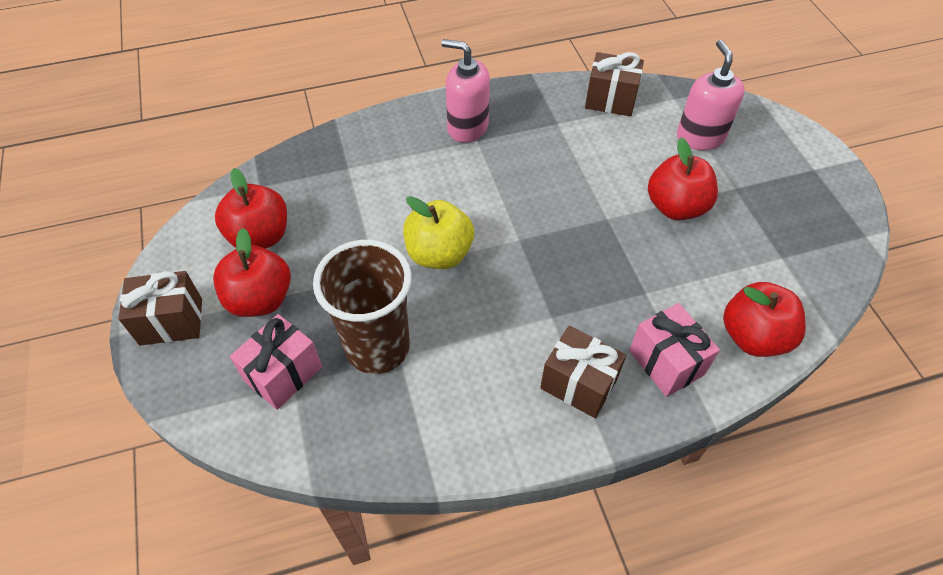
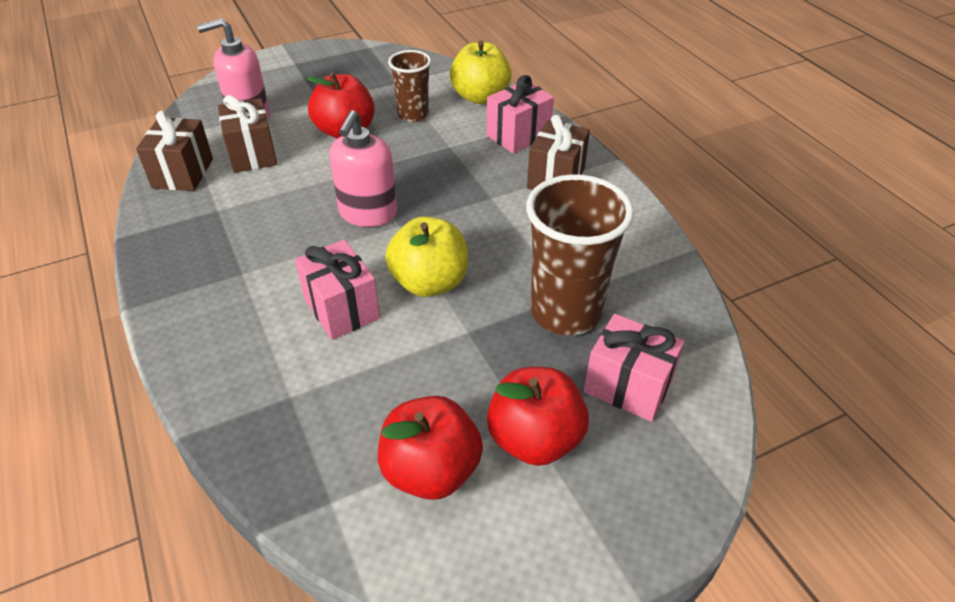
camera: 100 degrees left, 10 degrees down
brown gift [118,271,202,345] -> brown gift moved to [218,95,277,173]
pink soap dispenser [441,39,490,143] -> pink soap dispenser moved to [329,110,397,227]
red apple [723,282,806,357] -> yellow apple [450,41,512,104]
none -> pink gift [295,240,380,340]
none -> brown cup [388,50,431,122]

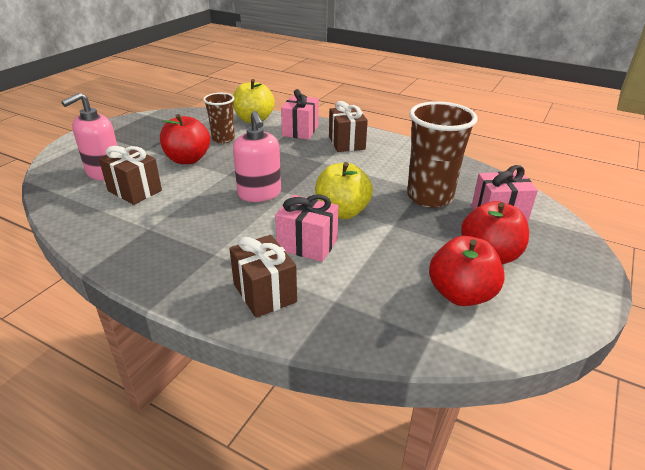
camera: 35 degrees left, 10 degrees down
brown gift [136,111,213,191] -> brown gift moved to [229,235,297,318]

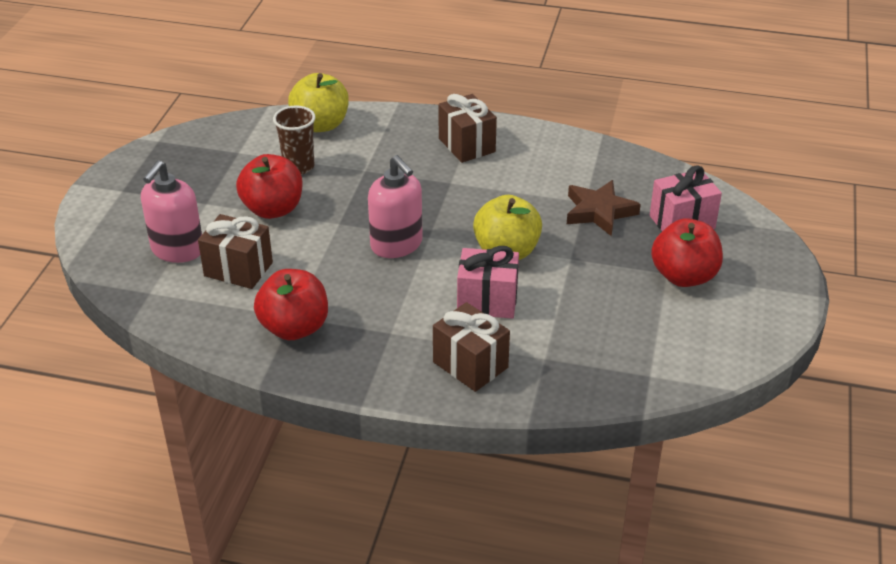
camera: 15 degrees left, 5 degrees up
pink gift [281,89,319,140] -> none
brown cup [407,101,478,208] -> brown star [567,180,641,236]
red apple [429,236,505,306] -> red apple moved to [254,269,328,340]

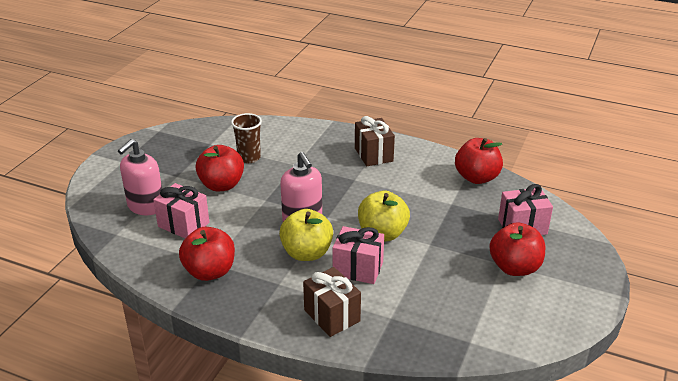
camera: 10 degrees right, 5 degrees down
brown gift [198,214,273,289] -> pink gift [153,183,209,238]
yellow apple [288,73,349,132] -> yellow apple moved to [279,209,333,261]
brown star [567,180,641,236] -> none
none -> red apple [455,138,503,184]

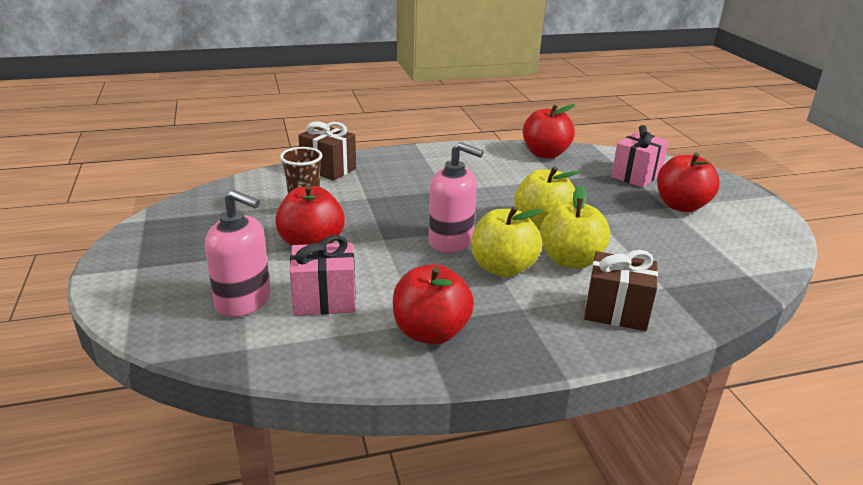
camera: 40 degrees left, 5 degrees down
pink soap dispenser [118,139,162,216] -> pink soap dispenser turned 60 degrees counterclockwise [205,190,271,317]
pink gift [333,226,384,284] -> yellow apple [540,186,610,269]
brown gift [355,116,395,166] -> brown gift moved to [298,121,356,181]

